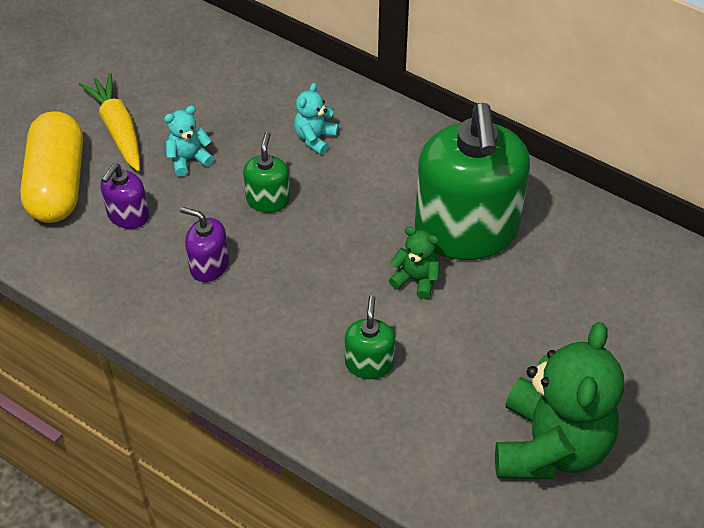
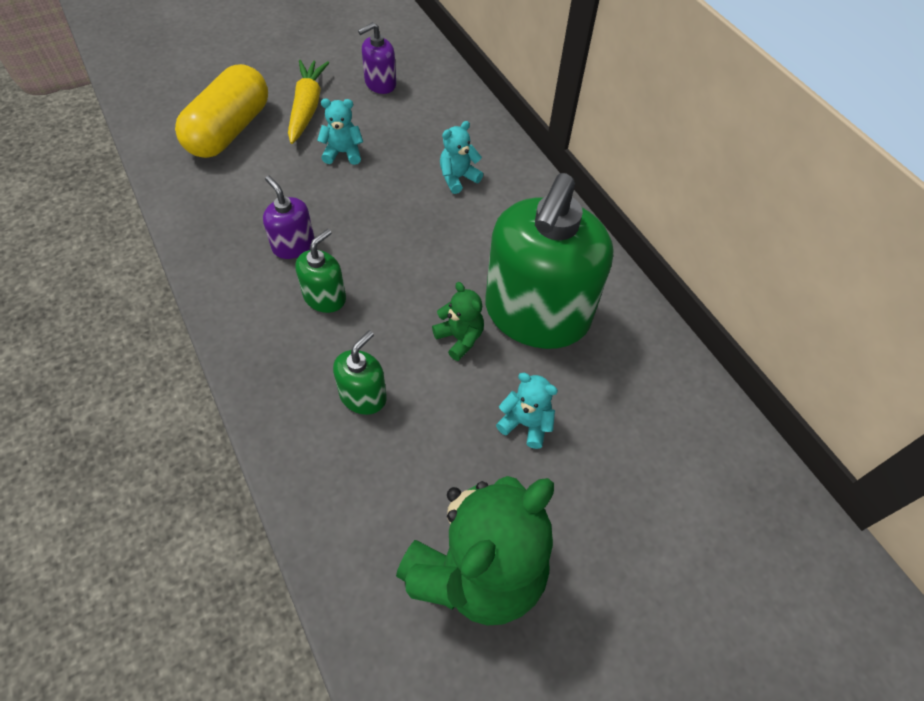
camera: 25 degrees right, 5 degrees up
purple soap dispenser [100,164,149,229] -> purple soap dispenser moved to [358,22,396,94]
green soap dispenser [243,132,290,213] -> green soap dispenser moved to [295,229,346,313]
none -> turquoise teddy bear [496,373,558,449]

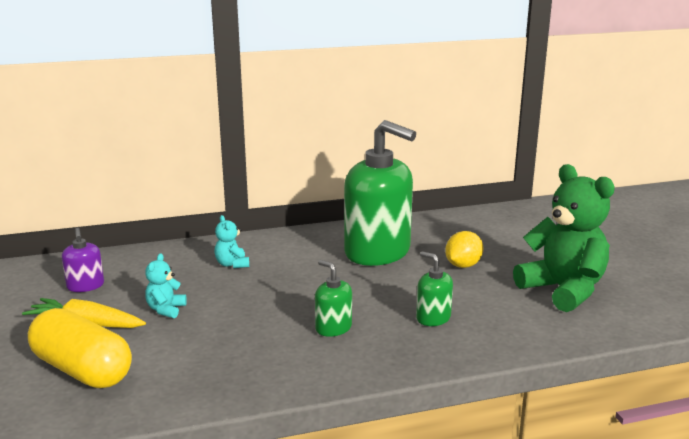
camera: 75 degrees left, 35 degrees down
purple soap dispenser [263,176,314,259] -> none
green teddy bear [432,282,484,361] -> none
turquoise teddy bear [496,373,558,449] -> yellow lemon [445,231,483,268]

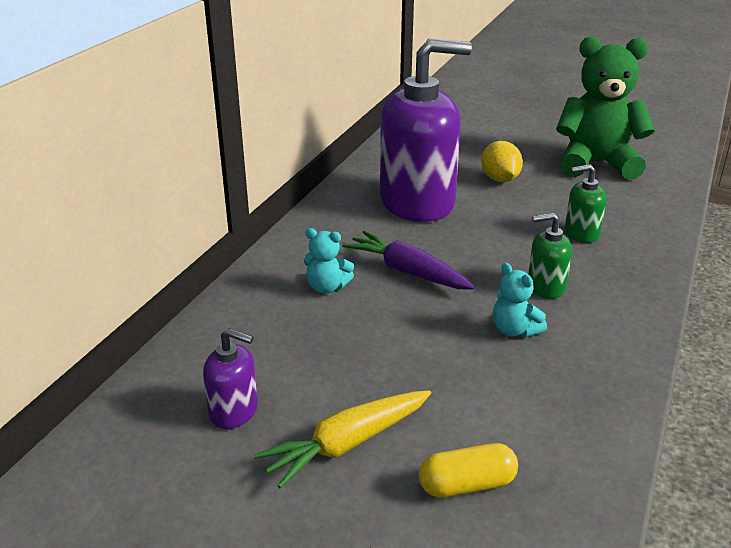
camera: 50 degrees left, 10 degrees up
yellow capsule [28,308,132,388] -> yellow capsule [419,443,518,498], size x0.54
turquoise teddy bear [145,253,187,318] -> turquoise teddy bear moved to [493,263,547,337]
green soap dispenser [344,120,416,266] -> purple soap dispenser [380,38,472,222]
none -> purple carrot [342,231,475,289]

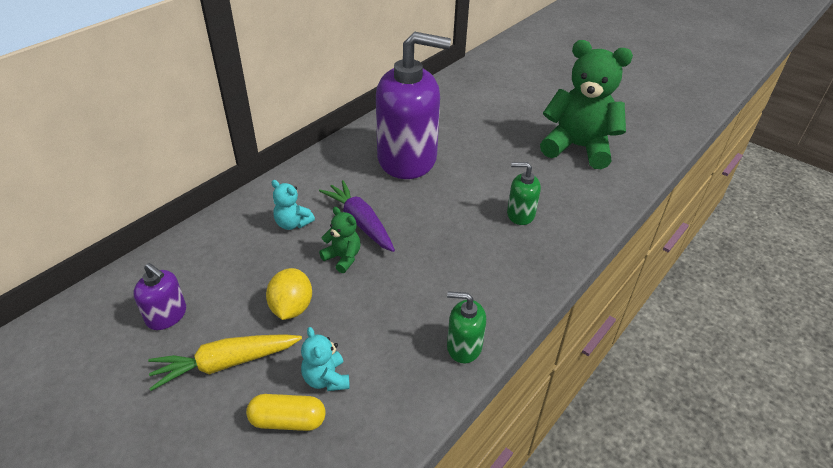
camera: 15 degrees right, 10 degrees up
yellow lemon [481,141,523,182] -> yellow lemon moved to [266,268,312,320]
turquoise teddy bear [493,263,547,337] -> turquoise teddy bear moved to [301,327,350,391]
green soap dispenser [528,213,572,299] -> green soap dispenser moved to [447,291,486,363]
none -> green teddy bear [319,207,361,273]

